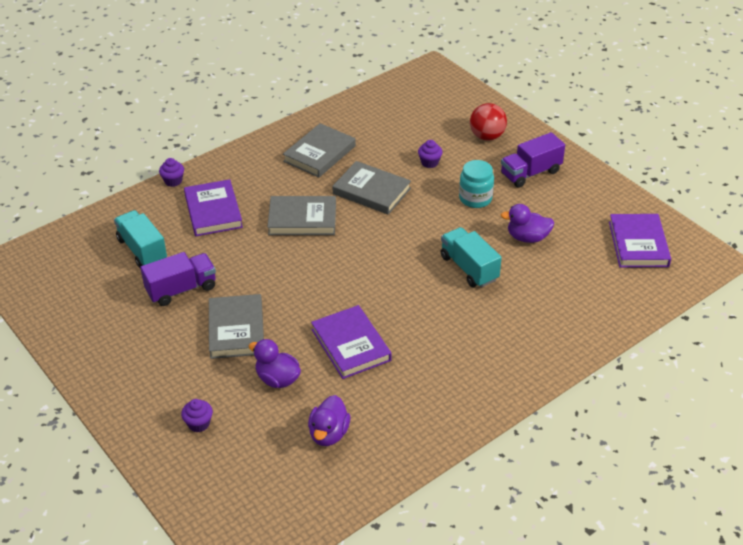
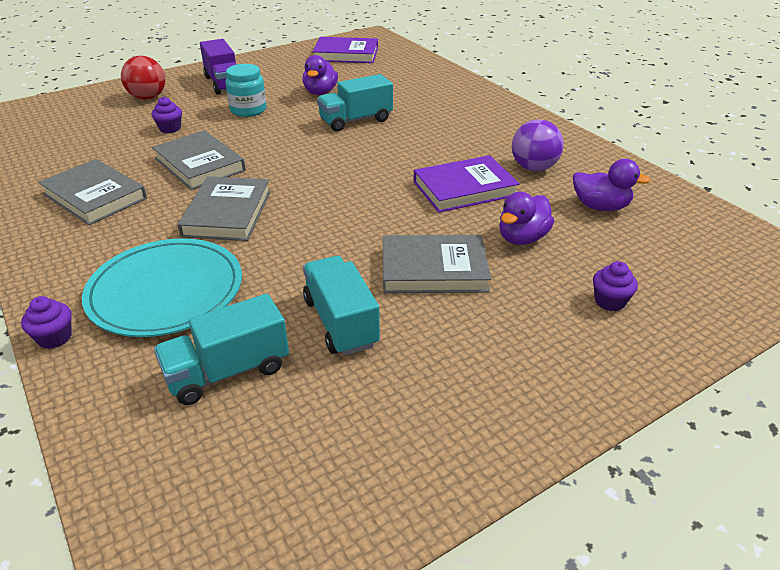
camera: 85 degrees left, 5 degrees down
purple truck [140,252,216,306] -> turquoise truck [303,256,380,356]
purple book [184,179,243,236] -> turquoise plate [82,238,242,337]
grey book [333,161,411,215] -> grey book turned 75 degrees counterclockwise [152,130,246,190]
none -> purple ball [512,119,563,171]

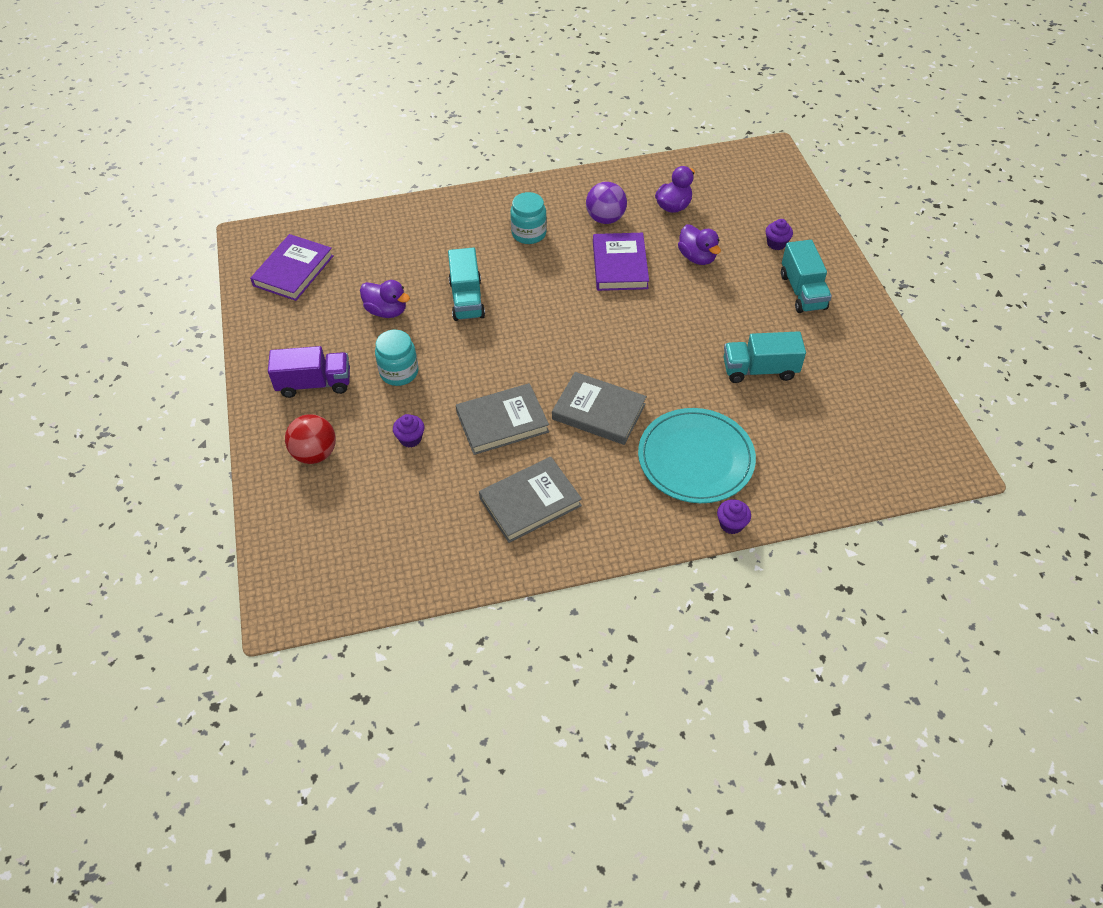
camera: 70 degrees left, 15 degrees up
turquoise truck [154,294,289,405] -> turquoise truck moved to [781,240,832,313]
grey book [383,235,491,293] -> none
none -> turquoise jar [510,192,547,244]

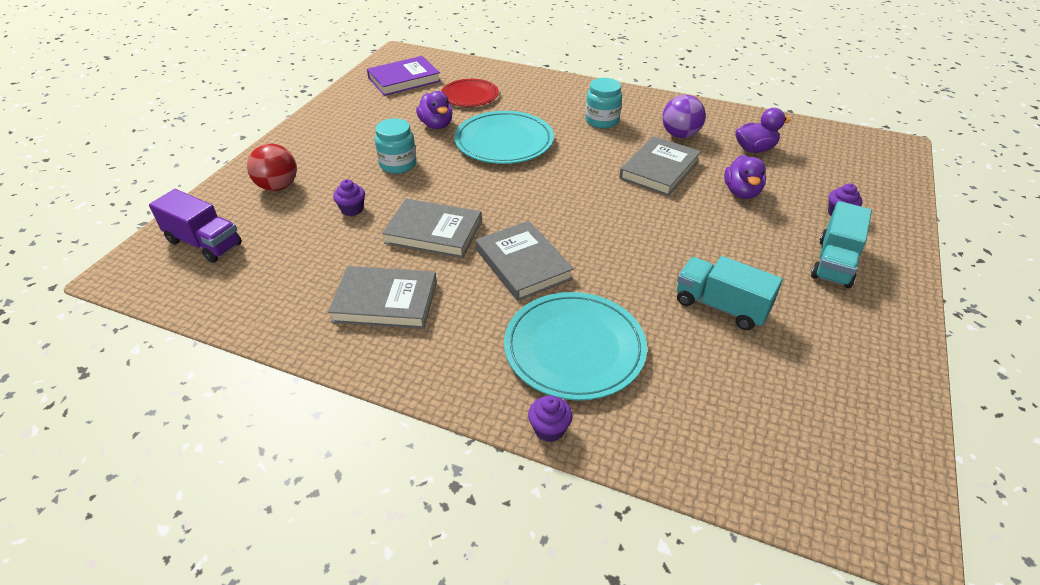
camera: 35 degrees right, 10 degrees down
purple truck [268,346,350,398] -> purple truck moved to [149,189,242,263]
turquoise truck [448,247,485,321] -> turquoise plate [454,111,554,164]
purple book [593,233,649,291] -> grey book [619,136,701,196]
none -> red plate [441,79,499,107]

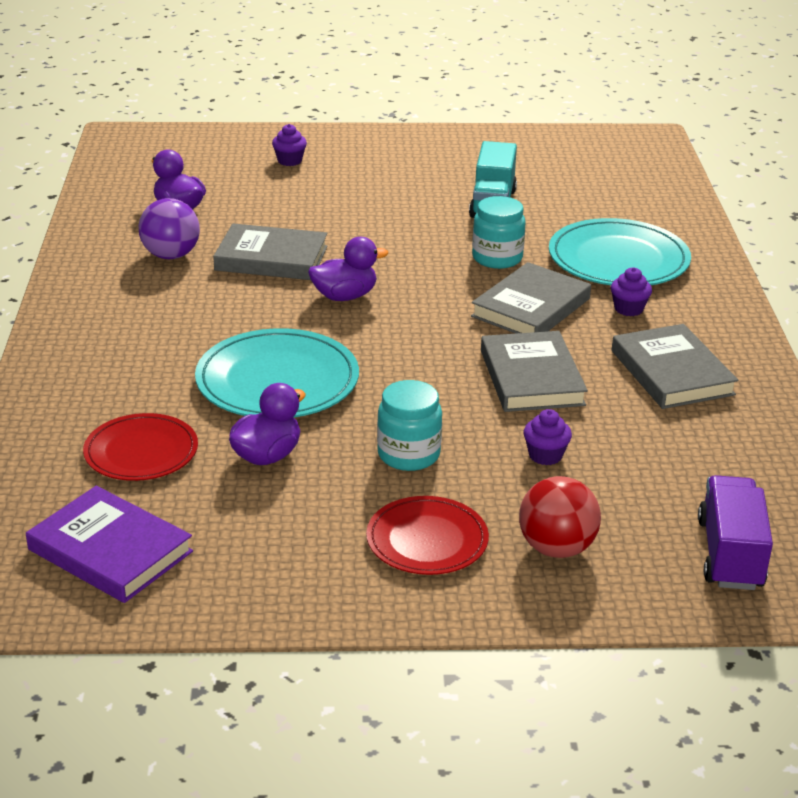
camera: 115 degrees left, 10 degrees down
purple cupcake [528,395,573,442] -> purple cupcake moved to [611,267,652,316]
turquoise jar [585,78,622,129] -> turquoise jar moved to [472,196,526,269]
purple duck [724,155,766,199] -> purple duck moved to [308,237,388,301]
turquoise truck [811,201,872,288] -> none
none -> red plate [366,496,489,575]

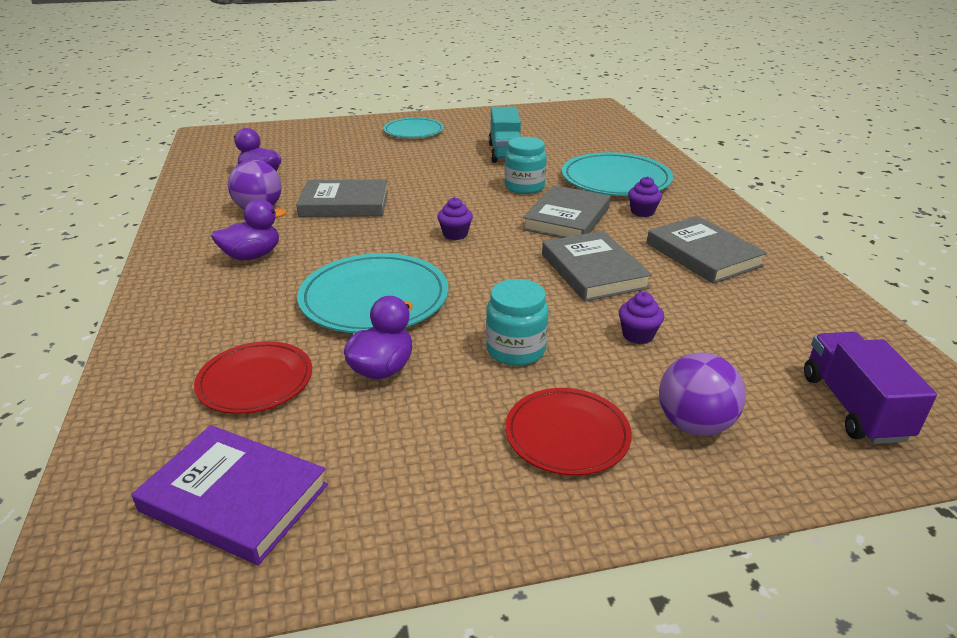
camera: 10 degrees left, 0 degrees up
purple cupcake [272,124,307,166] -> purple cupcake moved to [437,197,473,240]
purple duck [308,237,388,301] -> purple duck moved to [211,199,287,260]
red ball [519,476,601,558] -> purple ball [659,353,746,436]
none -> turquoise plate [383,117,444,138]

